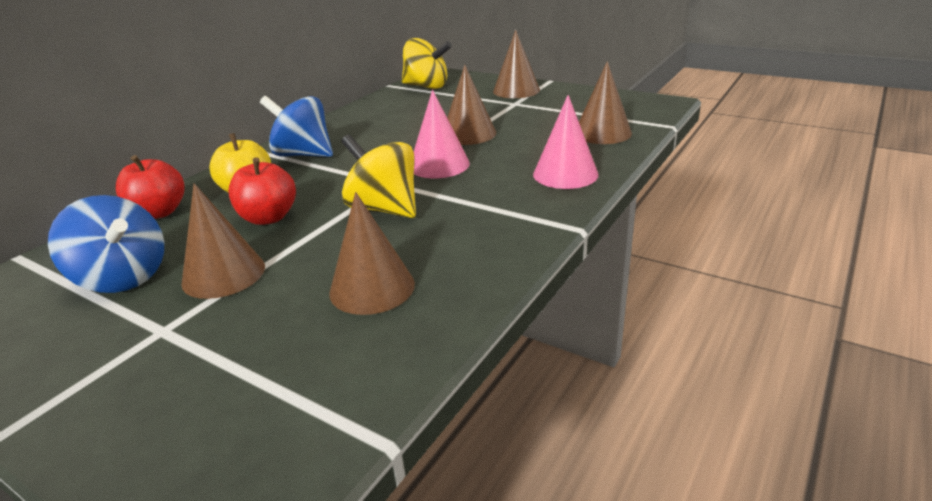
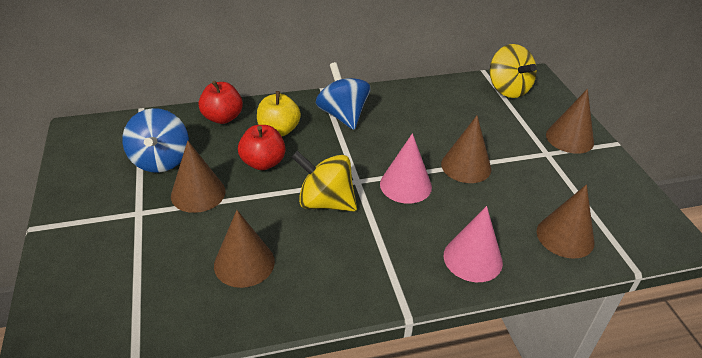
camera: 40 degrees right, 10 degrees up
yellow spinning top [341,134,416,218] -> yellow spinning top turned 60 degrees counterclockwise [292,151,357,212]

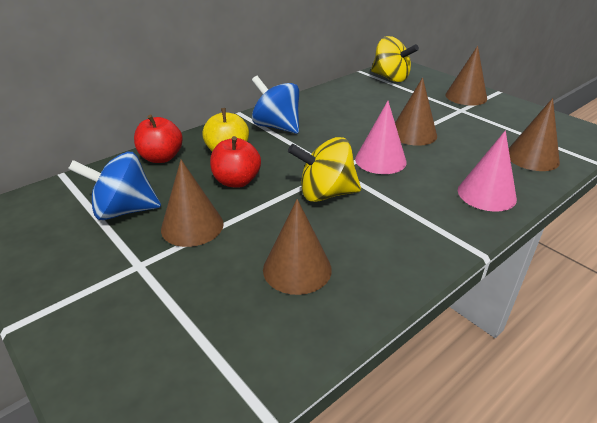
camera: 25 degrees left, 5 degrees down
blue spinning top [122,108,189,173] -> blue spinning top turned 120 degrees clockwise [68,152,161,220]

